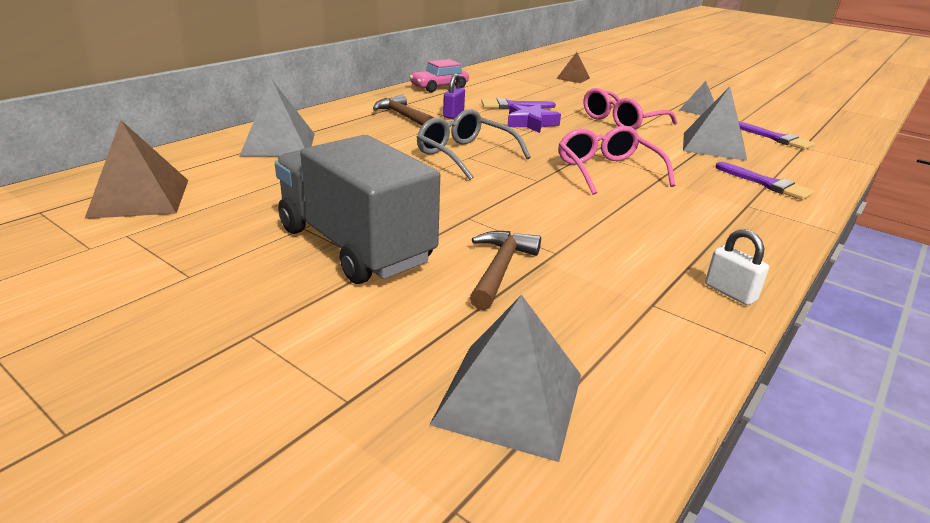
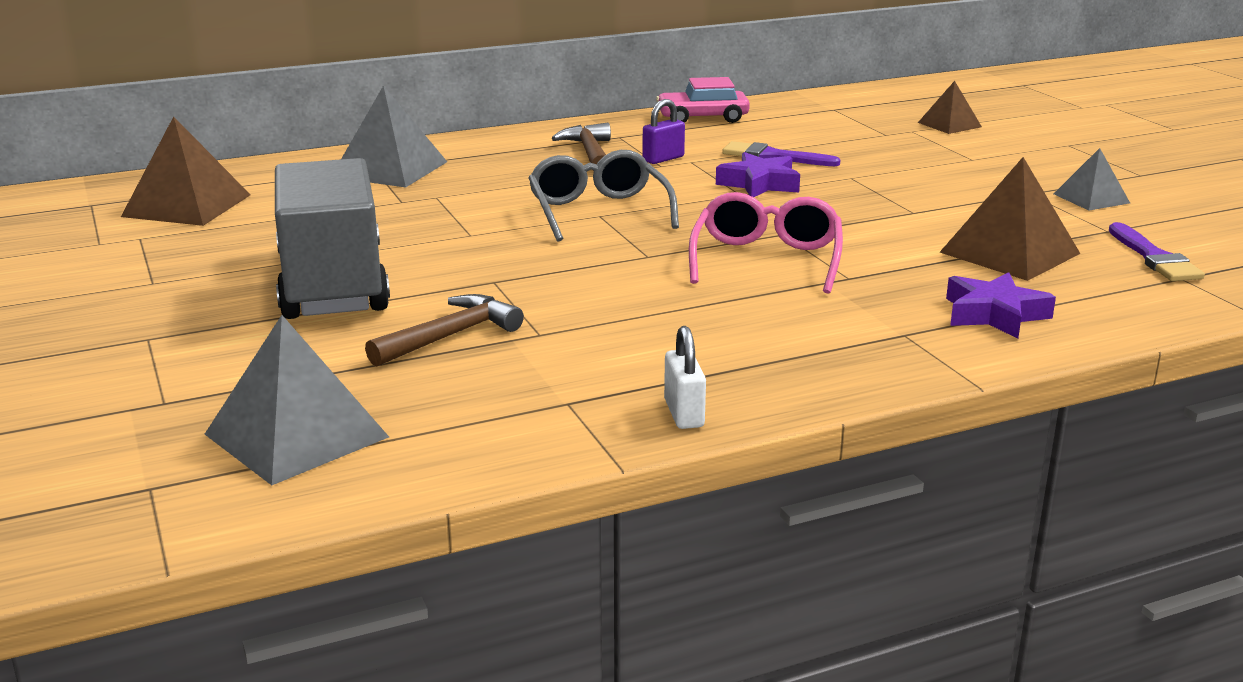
camera: 30 degrees right, 5 degrees down
pink glasses [584,88,677,130] -> none
grey pyramid [683,87,747,161] -> brown pyramid [939,157,1081,281]
purple brush [716,162,814,200] -> purple star [946,272,1056,339]

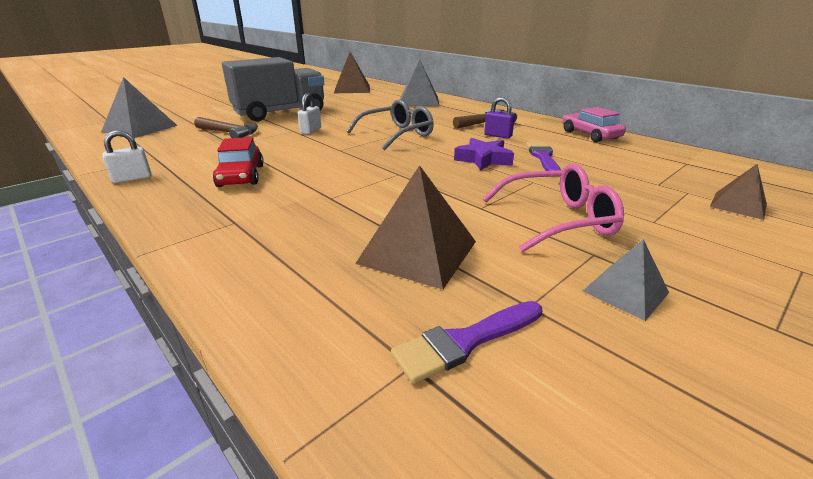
camera: 70 degrees right, 5 degrees up
pink glasses [689,192,843,294] -> pink glasses moved to [482,164,624,252]
purple star [946,272,1056,339] -> none
none -> red car [213,137,264,187]
none -> white padlock [298,93,321,134]

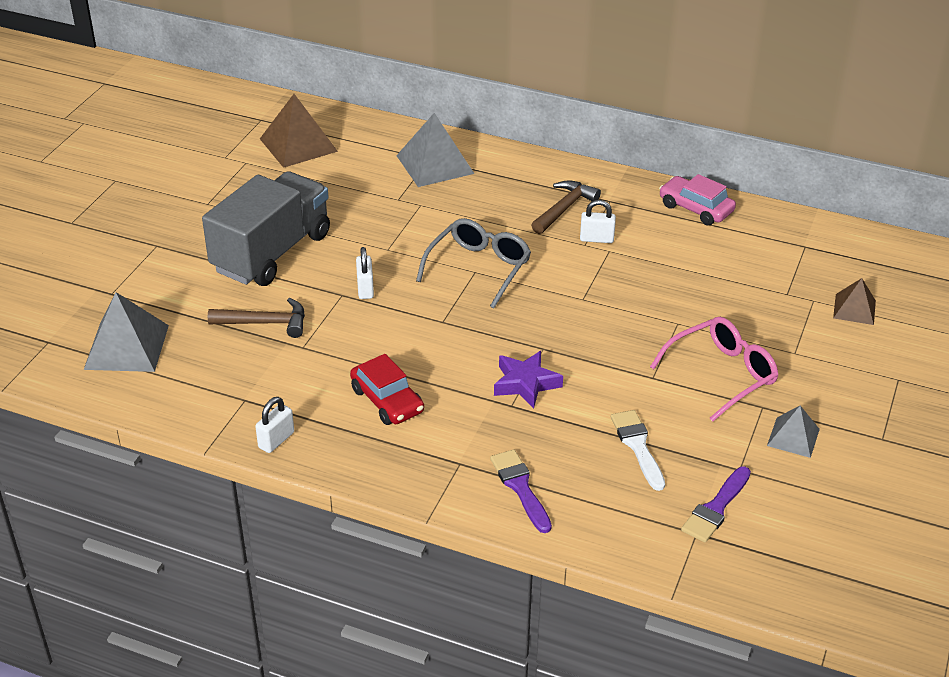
camera: 25 degrees left, 10 degrees up
brown pyramid [355,165,476,290] -> white brush [611,410,665,491]
purple star [454,138,514,170] -> purple star moved to [494,351,563,409]
purple padlock [484,97,515,139] -> white padlock [580,200,616,243]
purple brush [526,142,561,171] -> purple brush moved to [490,449,552,533]

